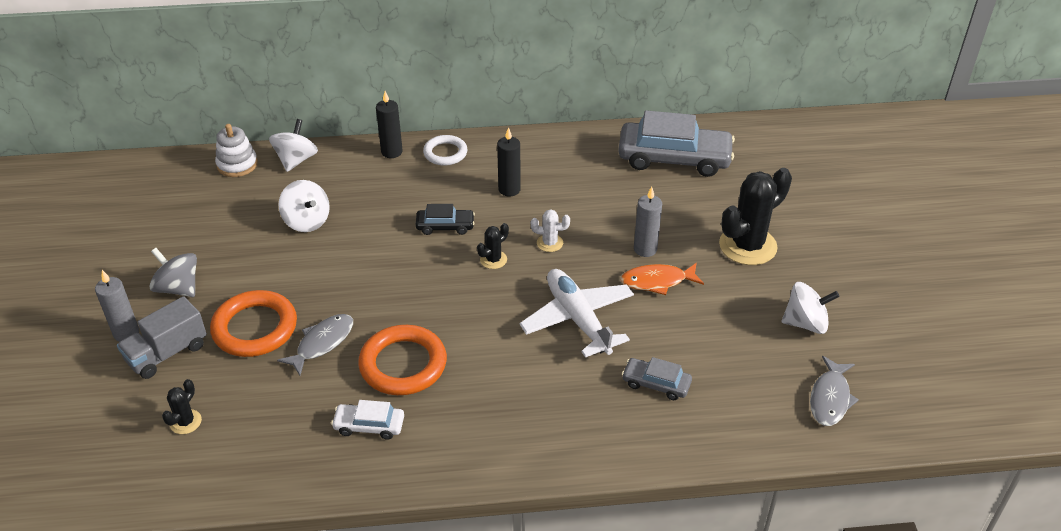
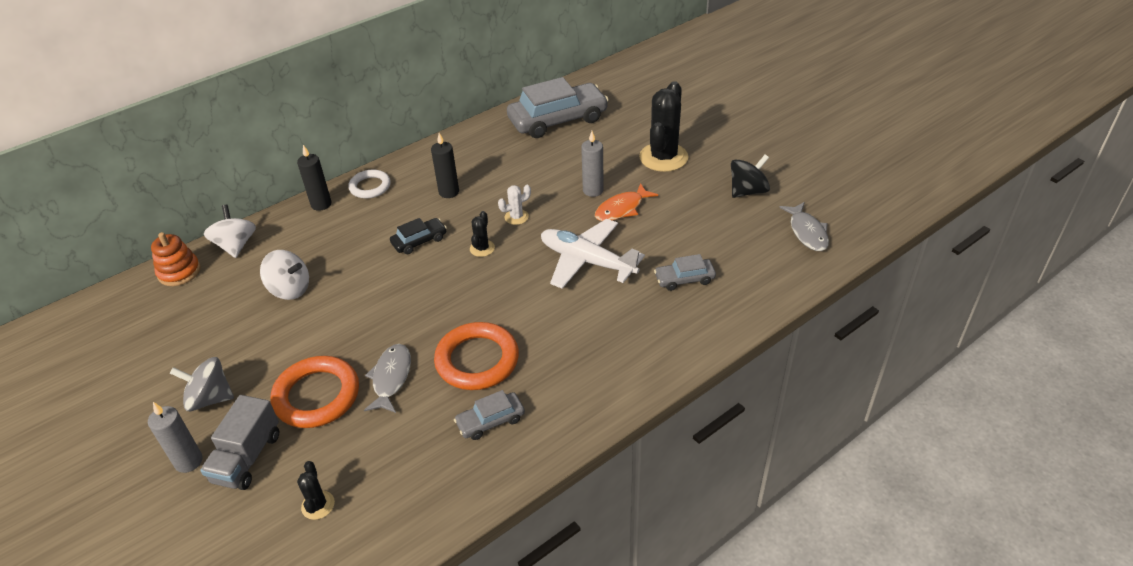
camera: 30 degrees left, 0 degrees up
white stacking toy [215,124,258,177] -> orange stacking toy [151,232,201,286]
white car [331,400,404,440] -> grey car [454,390,525,440]
white spinning top [782,282,840,334] -> black spinning top [731,154,770,198]

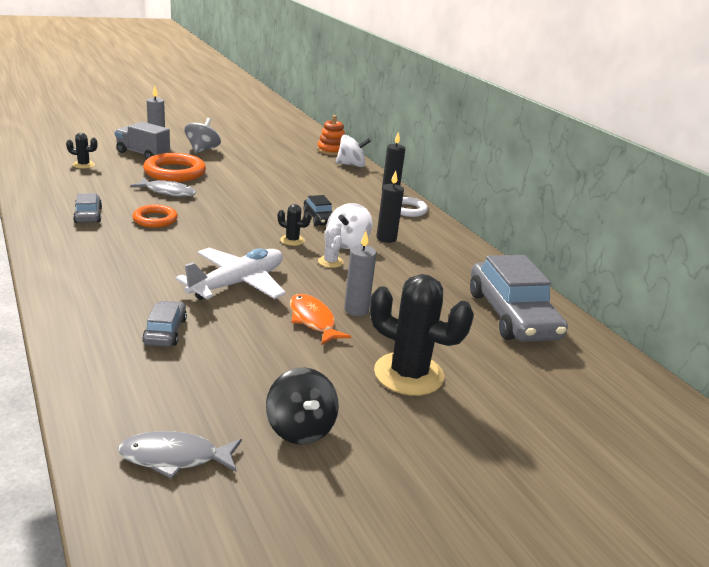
camera: 95 degrees right, 15 degrees down
white spinning top [260,250,309,300] -> white spinning top moved to [326,203,373,249]
orange ring [434,322,519,390] -> orange ring [132,205,178,228], size x0.62

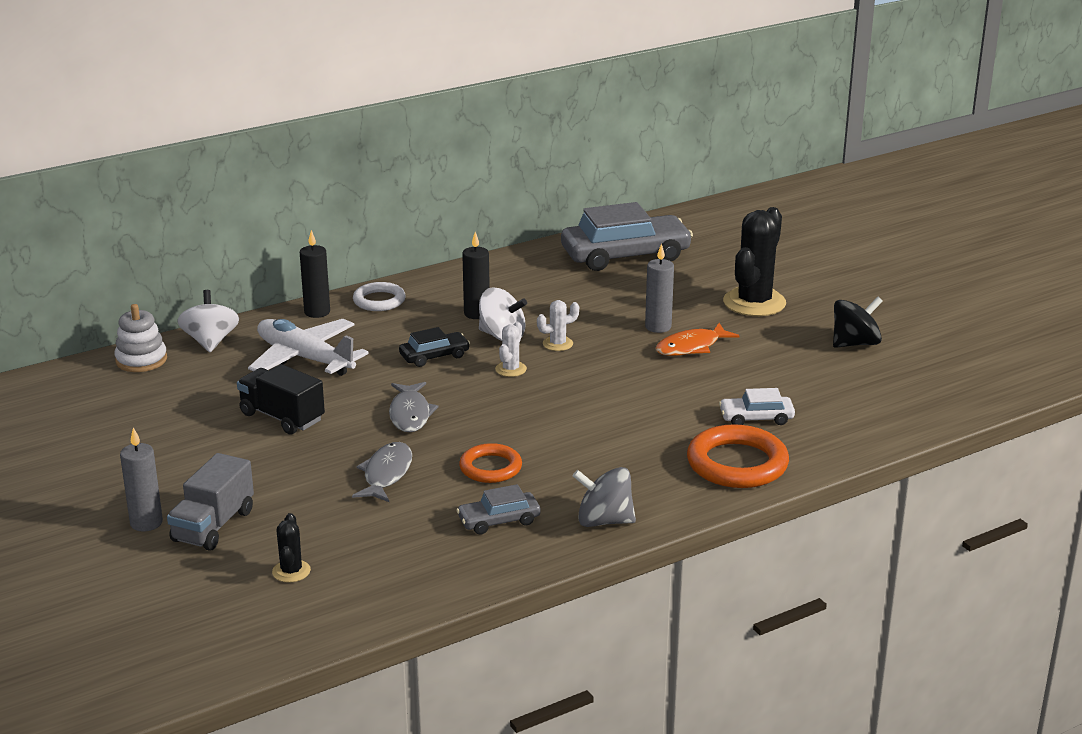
camera: 90 degrees left, 0 degrees up
grey fish [118,431,242,479] -> grey fish moved to [389,382,438,432]
grey car [142,301,187,347] -> white car [719,388,795,425]
orange ring [143,153,206,182] -> orange ring moved to [687,424,789,488]
white plane [176,248,286,300] -> white plane moved to [248,319,369,376]
grey spinning top [185,118,221,154] -> grey spinning top moved to [573,467,636,527]
black cactus [278,204,311,246] -> white cactus [495,322,527,377]
orange stacking toy [317,115,345,155] -> white stacking toy [114,304,167,372]
none -> black truck [237,364,325,435]

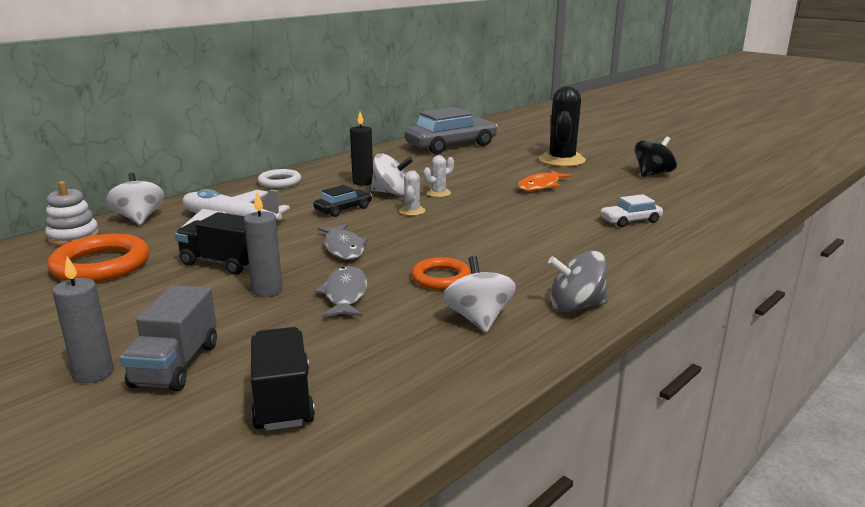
camera: 15 degrees left, 5 degrees down
black cactus [272,513,311,583] -> black truck [251,327,315,431]
black candle [300,230,330,318] -> none
grey car [456,484,541,534] -> white spinning top [442,256,516,333]
grey candle [645,243,674,333] -> grey candle moved to [244,192,283,297]
orange ring [687,424,789,488] -> orange ring moved to [47,234,149,282]

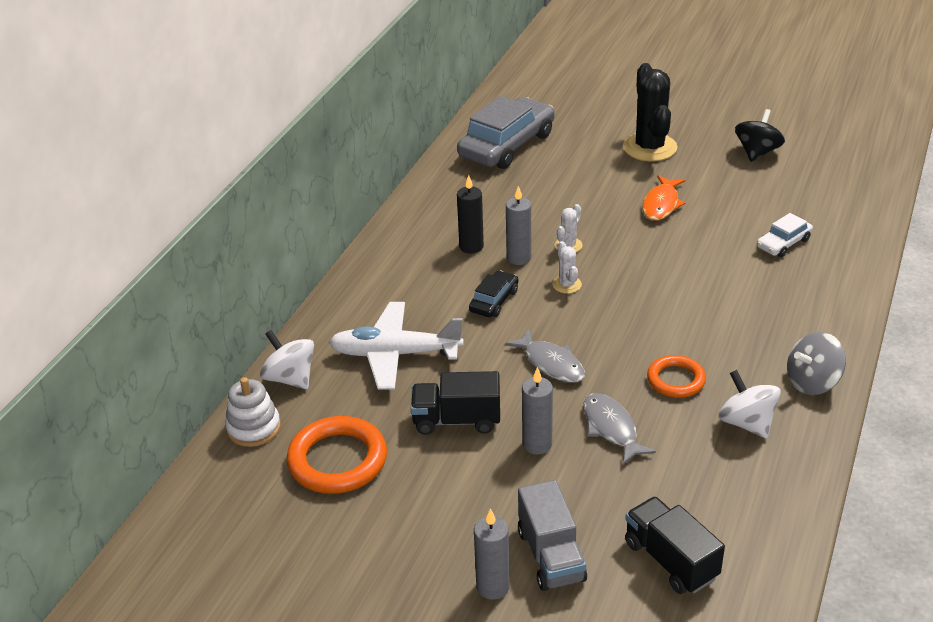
camera: 20 degrees left, 15 degrees up
white ring [258,169,301,188] -> none
white spinning top [371,153,413,195] -> grey candle [506,186,531,265]

